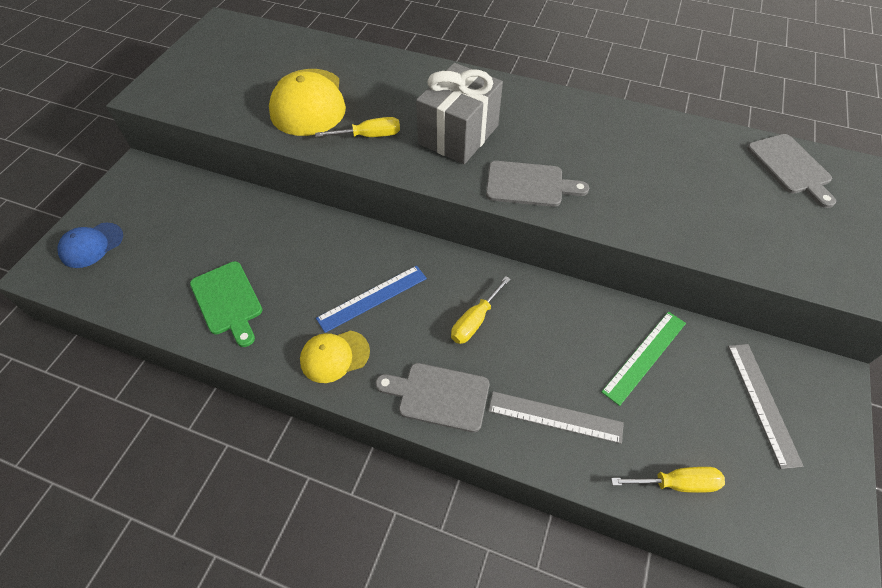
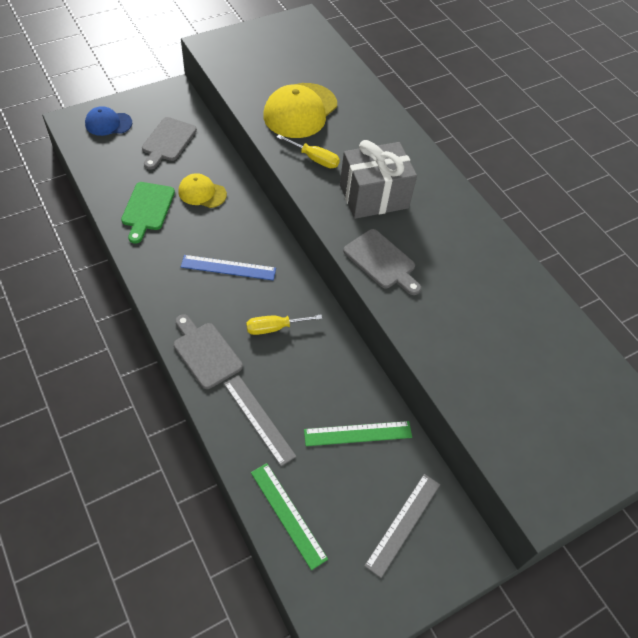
camera: 35 degrees right, 0 degrees up
yellow cap [300,331,370,383] -> yellow cap moved to [178,173,227,208]
yellow screwdriver [611,467,725,493] -> green ruler [251,463,328,570]
grey cutting board [747,134,836,208] -> grey cutting board moved to [142,117,197,170]

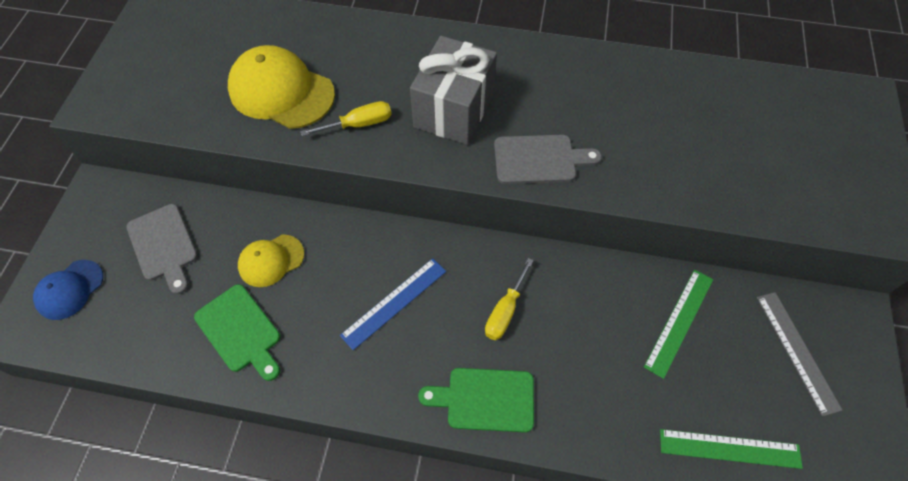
camera: 45 degrees left, 5 degrees up
grey cutting board [174,314,243,389] -> green cutting board [418,368,534,432]
grey ruler [224,375,296,466] -> none
yellow cap [263,83,337,138] -> yellow cap turned 135 degrees clockwise [228,45,335,129]

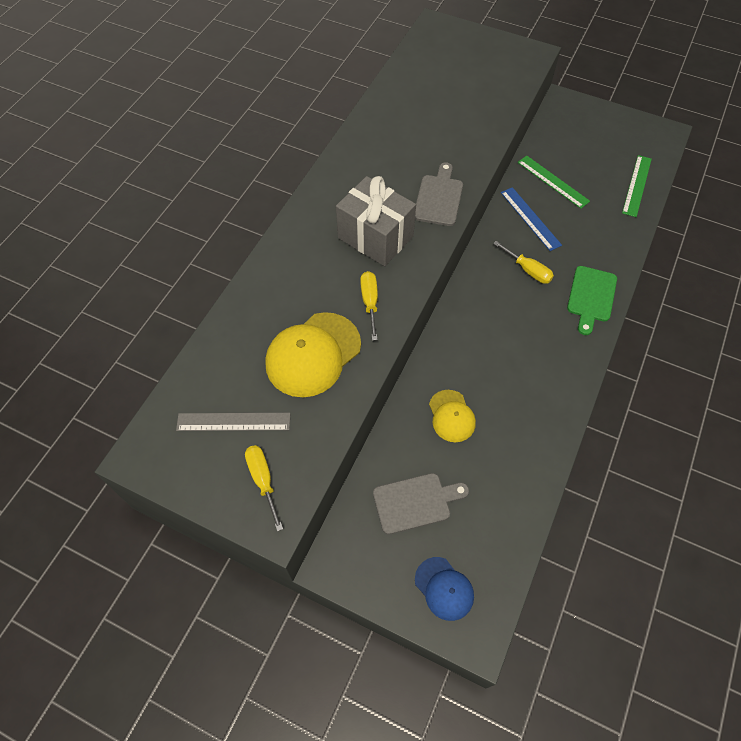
camera: 75 degrees left, 0 degrees up
green cutting board [194,284,280,381] -> none
blue ruler [340,258,446,350] -> blue ruler moved to [501,187,562,251]
grey ruler [757,292,842,417] -> grey ruler moved to [176,413,290,431]
none -> yellow screwdriver [245,445,283,531]

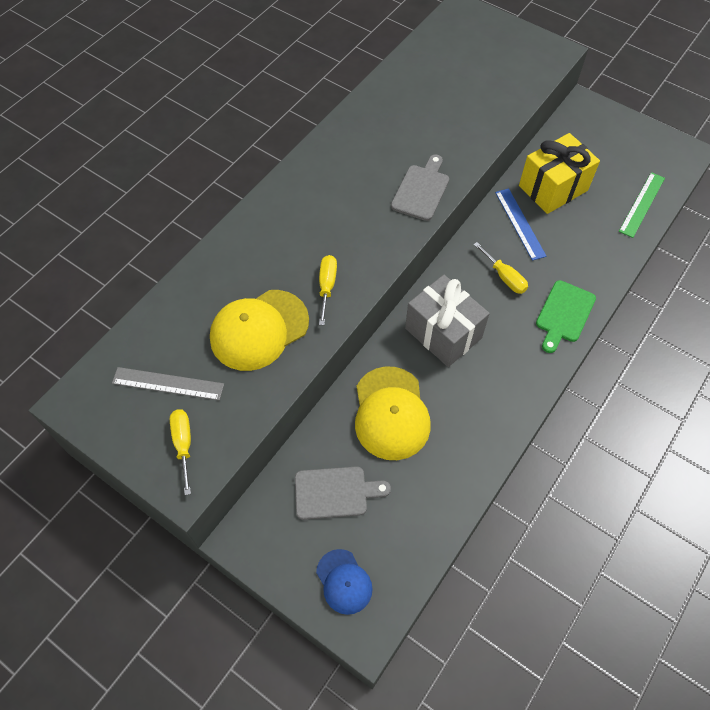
camera: 10 degrees right, 0 degrees up
grey gift [336,176,416,266] -> grey gift moved to [405,275,490,367]
yellow cap [429,390,476,442] -> yellow cap [355,366,431,460], size x1.72
green ruler [518,156,590,208] -> yellow gift [519,133,600,214]

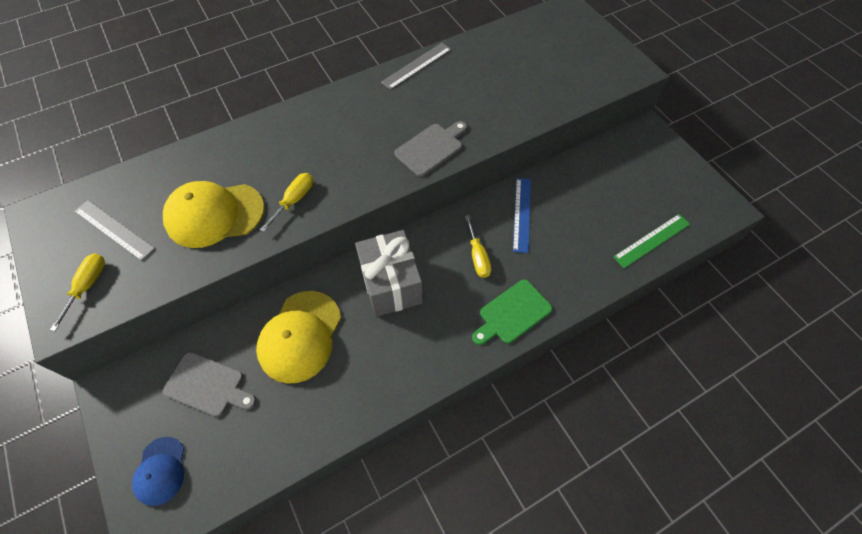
camera: 25 degrees right, 0 degrees up
yellow gift [519,133,600,214] -> none
none -> grey ruler [381,43,452,90]

